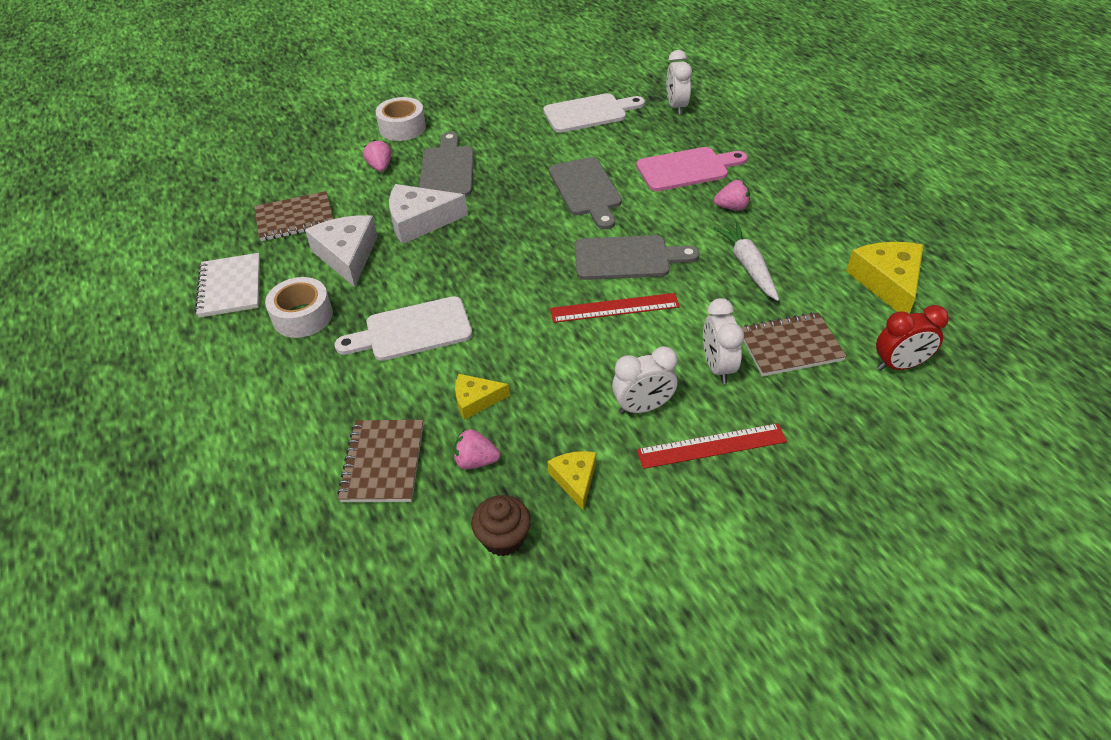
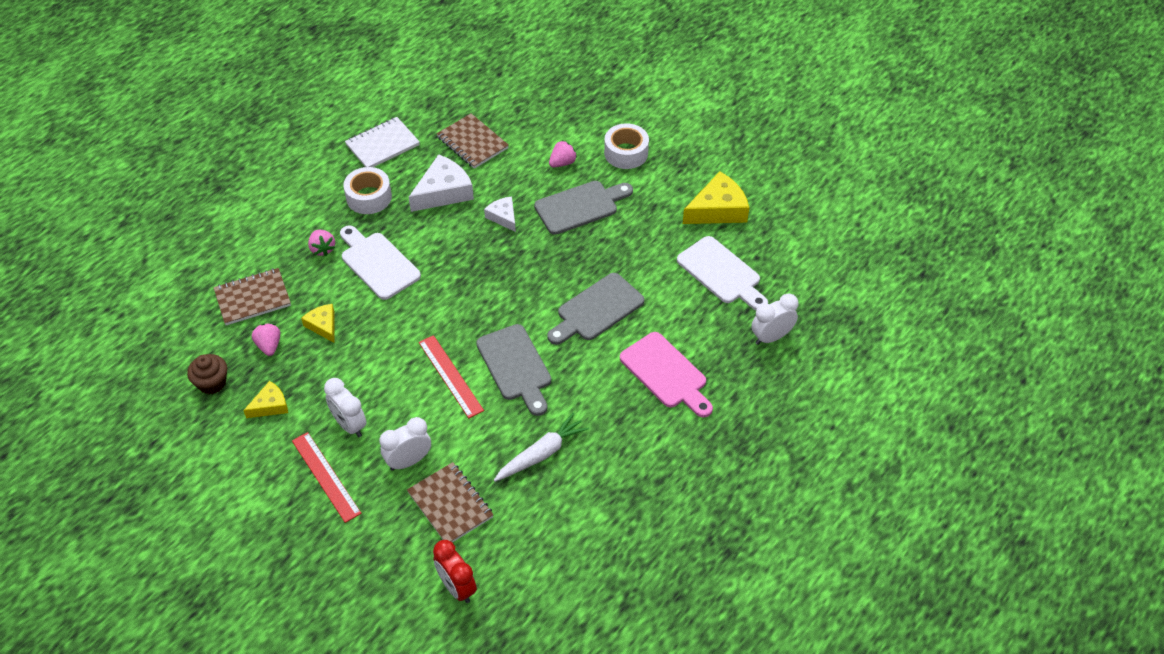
camera: 65 degrees right, 5 degrees up
white cheese [389,184,468,244] -> white cheese [484,196,516,232], size x0.57
pink strawberry [714,180,750,211] -> pink strawberry moved to [308,230,335,256]
yellow cheese [846,242,923,314] -> yellow cheese moved to [683,172,749,224]

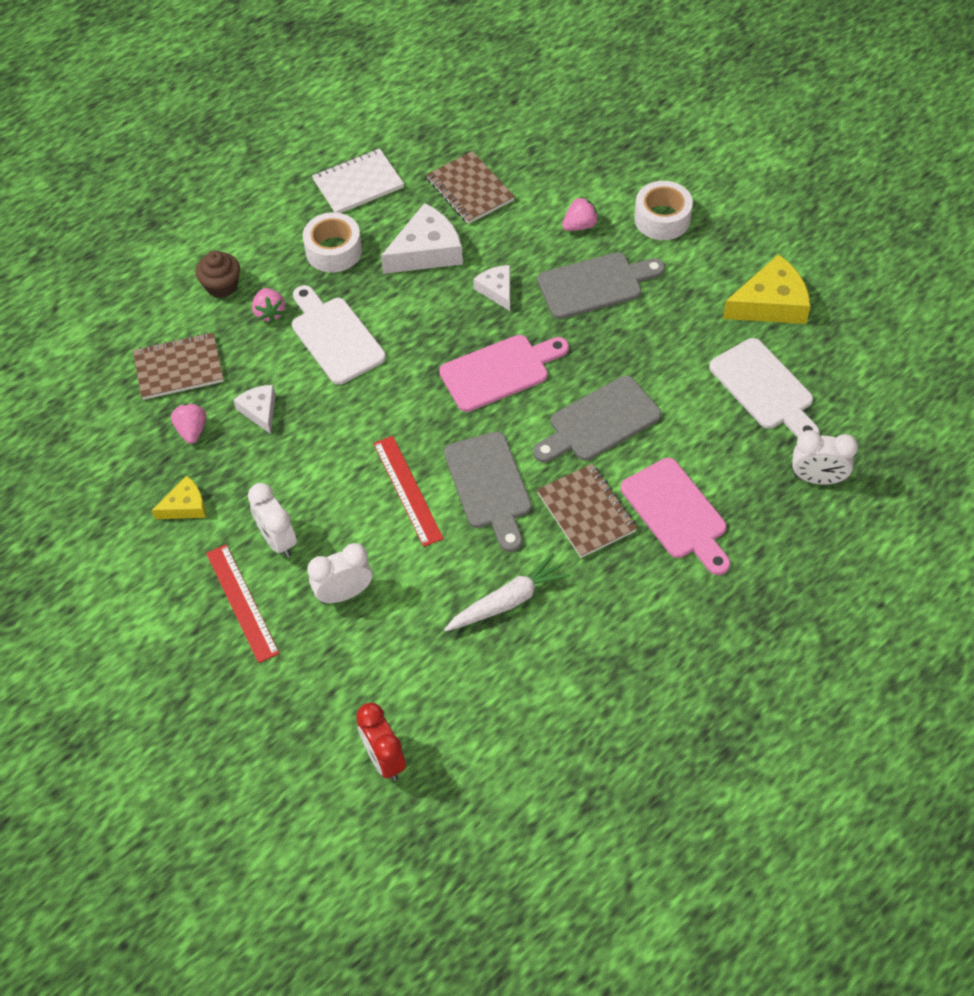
camera: 10 degrees right, 5 degrees up
brown cupcake [187,354,227,394] -> brown cupcake moved to [196,251,240,298]
yellow cheese [301,304,335,343] -> white cheese [233,385,276,434]
brown notebook [407,462,494,543] -> brown notebook moved to [537,464,637,558]
white clock [751,293,798,345] -> white clock turned 150 degrees counterclockwise [792,430,858,485]
none -> pink cutting board [439,335,569,412]

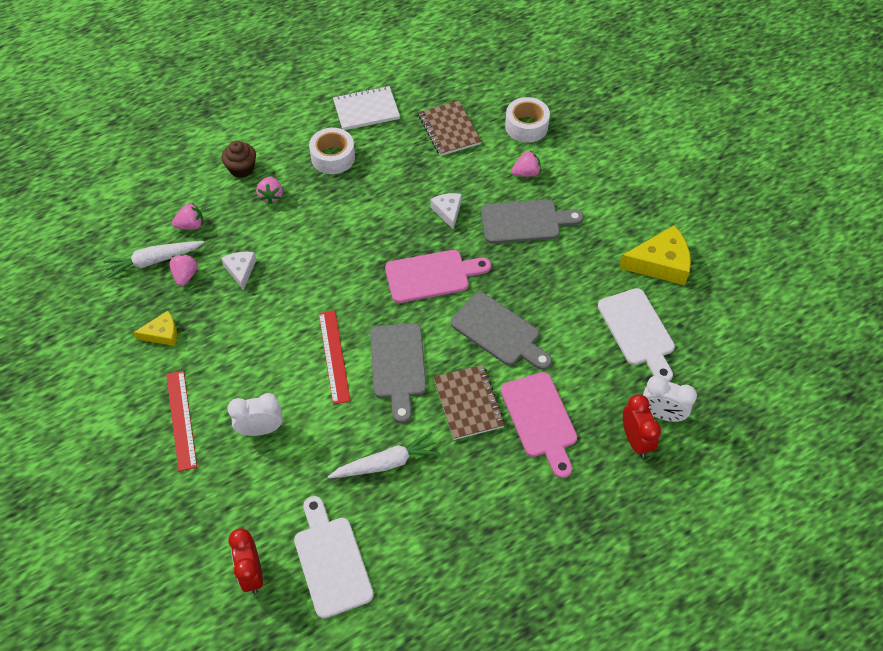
camera: 10 degrees right, 0 degrees up
brown notebook [133,332,224,400] -> pink strawberry [172,203,203,230]
white clock [248,483,297,557] -> none
white cutting board [292,285,386,385] -> white cutting board moved to [294,496,374,619]
white cheese [381,203,463,274] -> none
grey cutting board [533,376,661,462] -> grey cutting board turned 120 degrees counterclockwise [451,292,552,370]
white tape [634,181,693,240] -> white tape moved to [505,97,550,143]
none -> white carrot [103,241,204,279]
none -> red clock [623,394,661,458]

